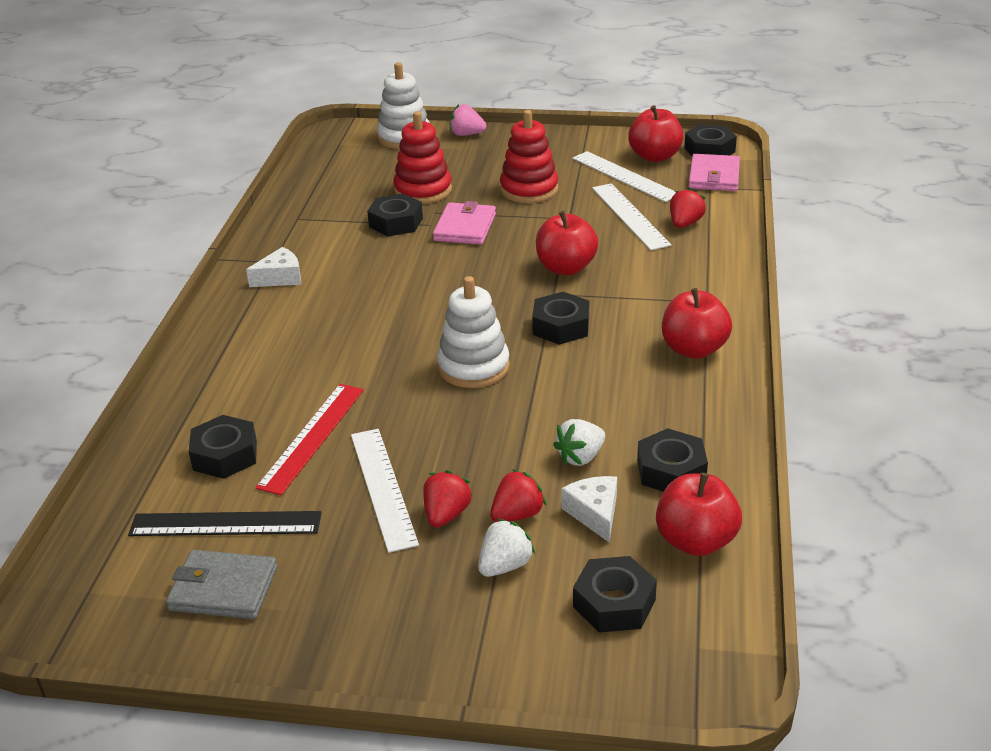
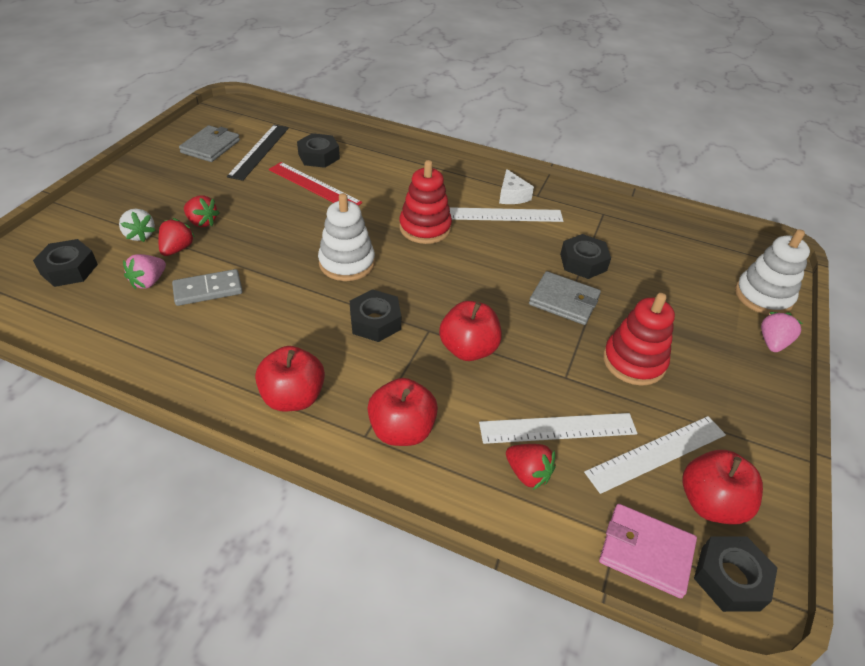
camera: 100 degrees right, 10 degrees up
white ruler [351,429,419,553] -> white ruler moved to [449,207,563,222]
red stacking toy [393,111,452,204] -> red stacking toy moved to [399,160,452,244]
pink wallet [433,201,496,245] -> grey wallet [529,271,601,325]
red strawberry [490,469,546,522] -> red strawberry turned 135 degrees counterclockwise [158,218,195,256]
white strawberry [553,419,605,466] -> grey domino [172,269,243,306]
white cheese [561,476,617,542] -> pink strawberry [123,254,166,289]
black nut [637,428,708,492] -> none
red apple [656,473,742,556] -> red apple moved to [367,378,438,446]

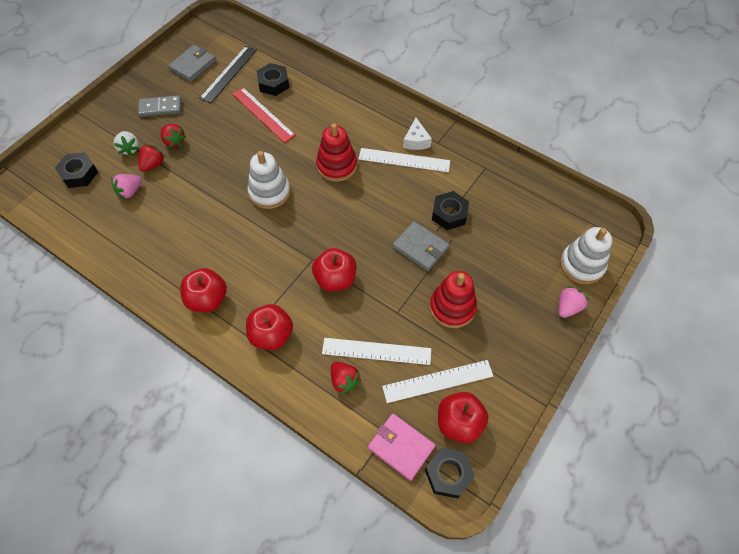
camera: 15 degrees right, 15 degrees up
grey domino [172,269,243,306] -> grey domino moved to [138,95,181,117]
black nut [350,289,401,342] -> none

